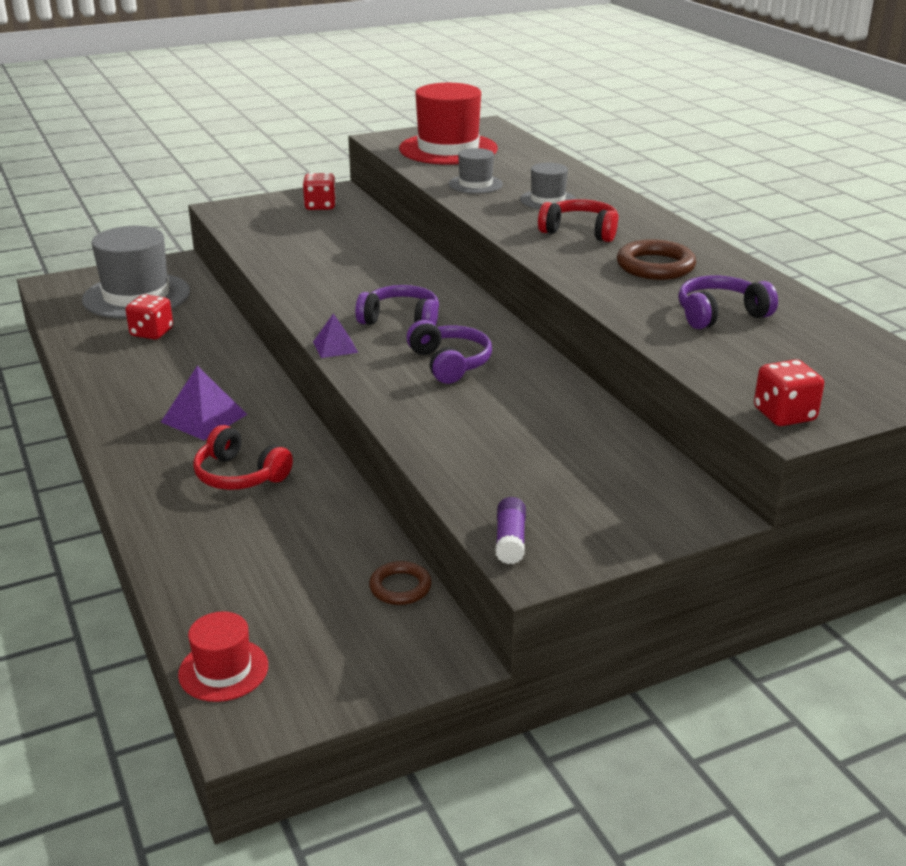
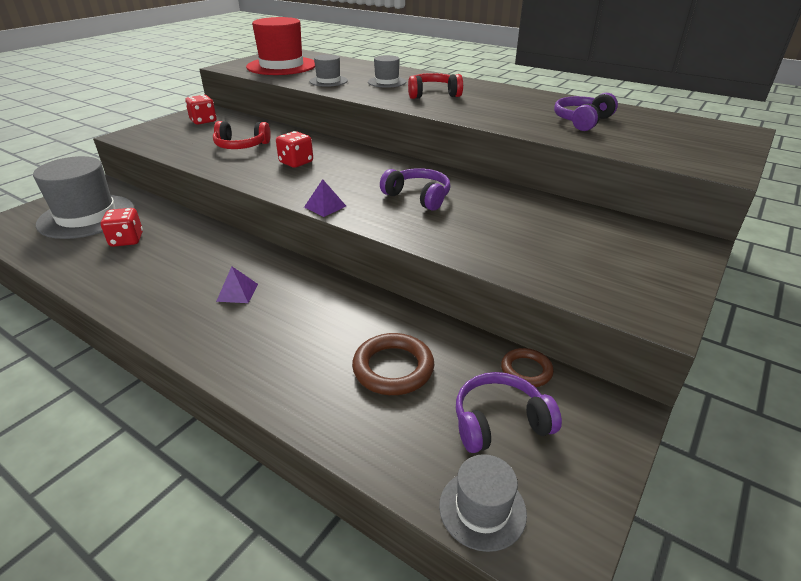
camera: 30 degrees left, 5 degrees up
purple pyramid [161,366,247,440] -> purple pyramid [216,266,258,303], size x0.62
red hat [178,611,268,702] -> grey hat [439,454,527,552]
red headphones [193,425,293,490] -> red headphones moved to [213,121,271,149]
purple headphones [355,285,439,325] -> purple headphones moved to [456,372,562,453]
purple glue stick [496,497,526,564] -> none
brown ring [617,239,696,280] -> brown ring moved to [352,333,434,395]
red dice [754,359,824,426] -> red dice moved to [276,131,313,168]

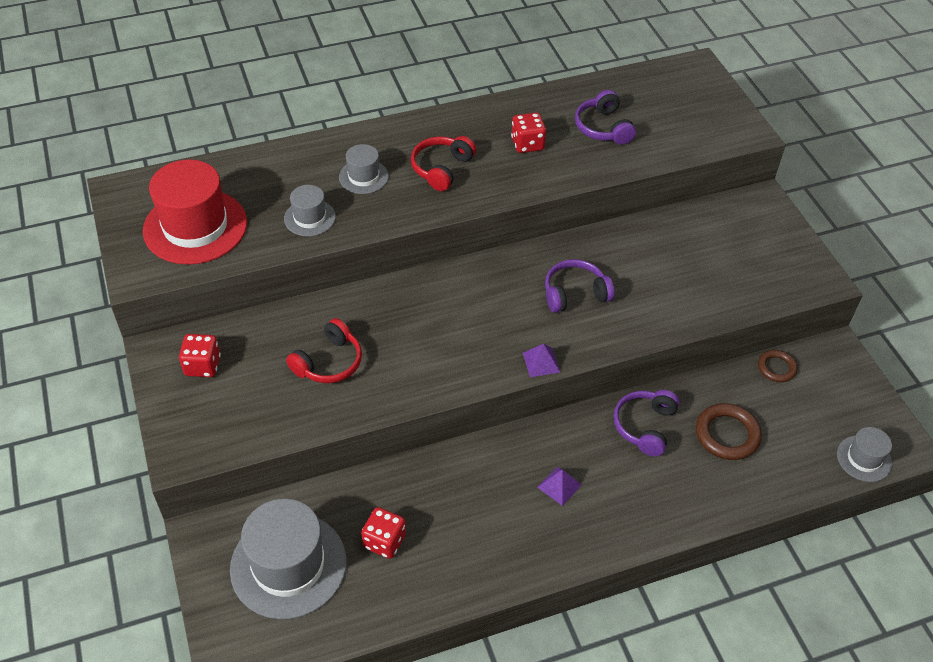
camera: 55 degrees left, 15 degrees up
red dice [276,131,313,168] -> red dice moved to [511,113,546,153]
purple headphones [456,372,562,453] -> purple headphones moved to [613,390,680,456]

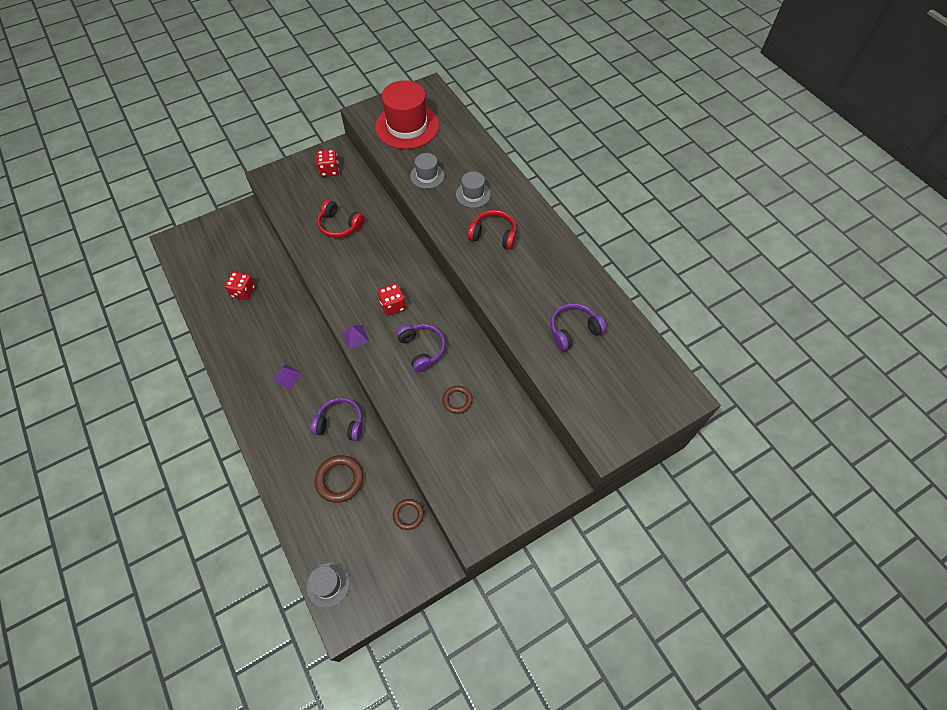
camera: 80 degrees right, 10 degrees up
grey hat [230,499,347,619] -> none
red dice [511,113,546,153] -> red dice moved to [378,284,406,316]
none -> brown ring [442,386,473,414]

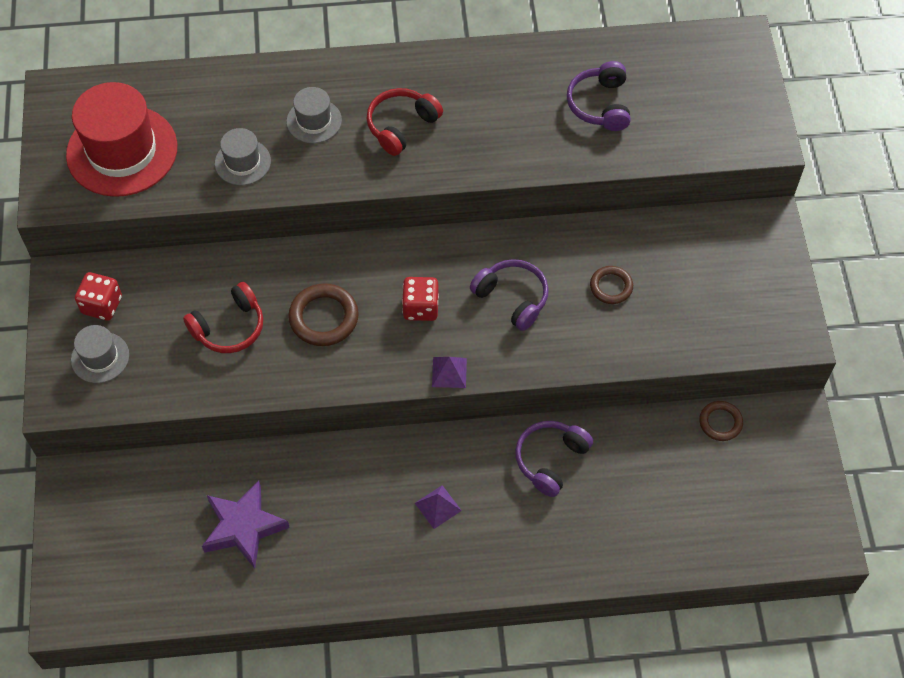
camera: 65 degrees left, 0 degrees up
red dice [225,272,255,300] -> purple star [202,481,290,569]
grey hat [307,563,350,608] -> grey hat moved to [71,325,129,383]
brown ring [315,455,363,503] -> brown ring moved to [288,283,359,346]
purple headphones [396,324,446,372] -> purple headphones turned 45 degrees clockwise [470,259,549,331]

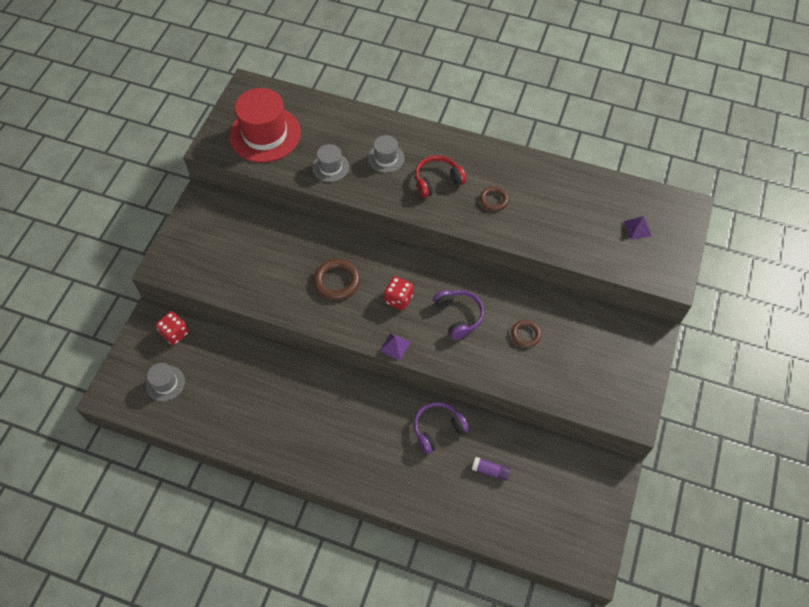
camera: 25 degrees right, 0 degrees up
grey hat [71,325,129,383] -> grey hat moved to [146,363,185,401]
red dice [75,272,122,321] -> red dice moved to [156,311,189,345]
red headphones [183,282,263,353] -> none
purple star [202,481,290,569] -> none
purple pyramid [415,485,462,529] -> purple pyramid moved to [624,216,652,240]
purple headphones [567,61,631,131] -> none
brown ring [699,401,743,441] -> brown ring moved to [480,186,509,211]
none -> purple glue stick [472,457,511,481]

